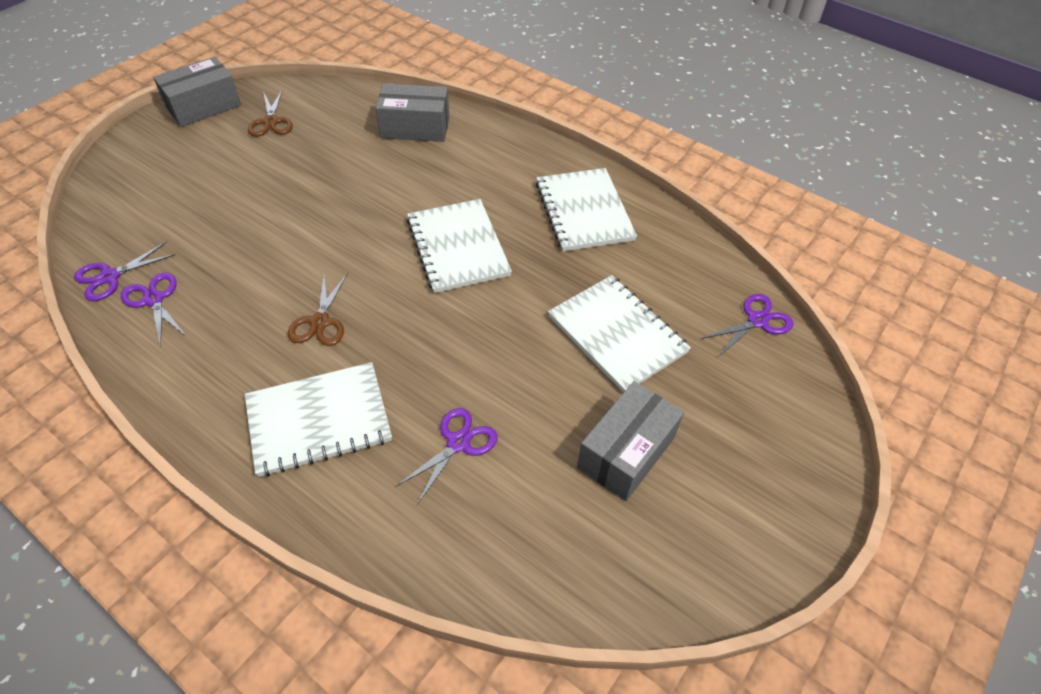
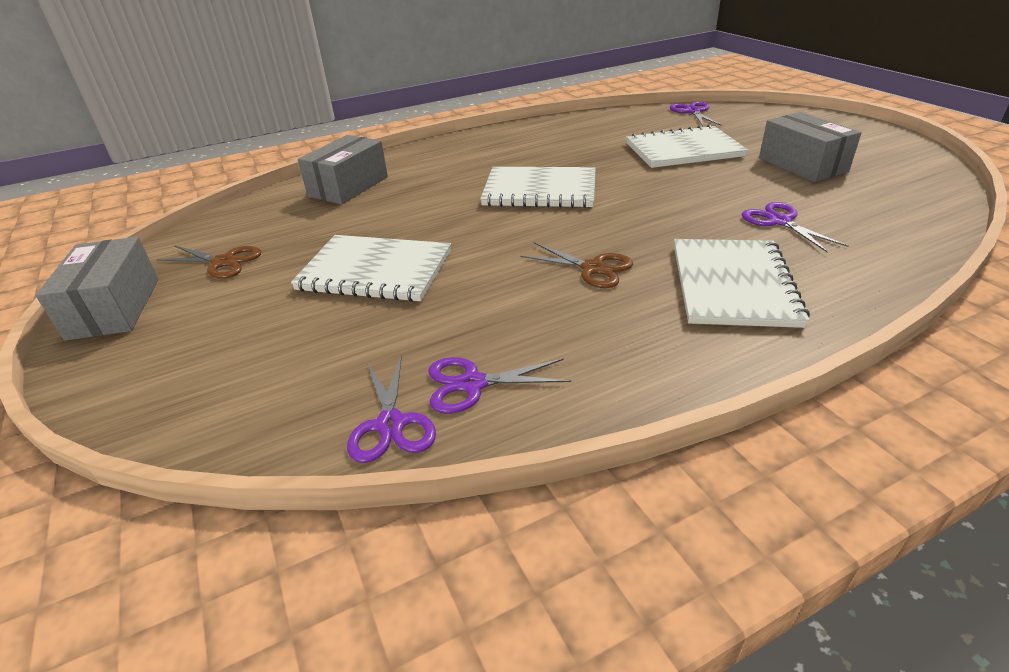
camera: 60 degrees left, 15 degrees down
white notebook [536,168,637,251] -> white notebook moved to [291,235,451,302]

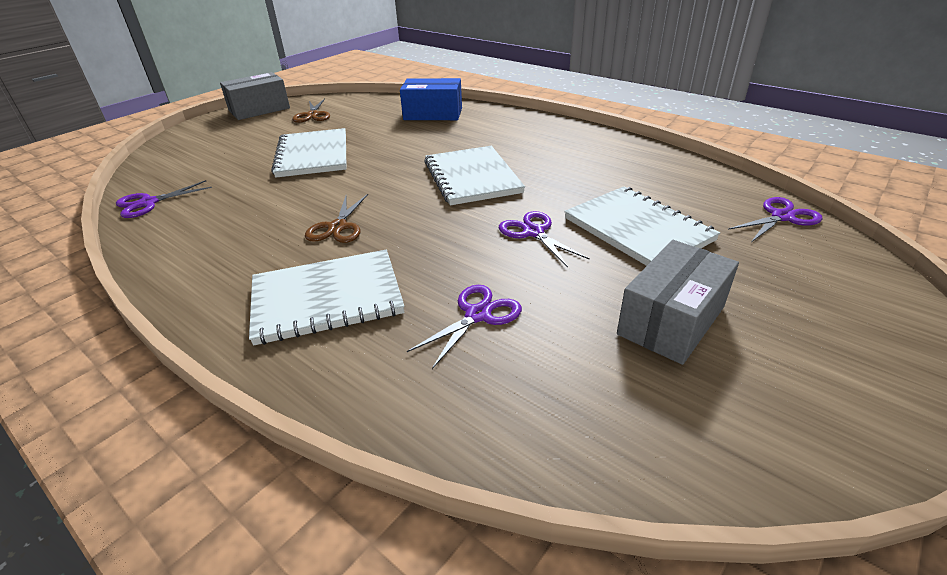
camera: 65 degrees right, 0 degrees up
grey box [298,135,388,205] -> blue box [400,78,462,120]
purple scissors [428,357,571,414] -> purple scissors moved to [499,211,590,267]

